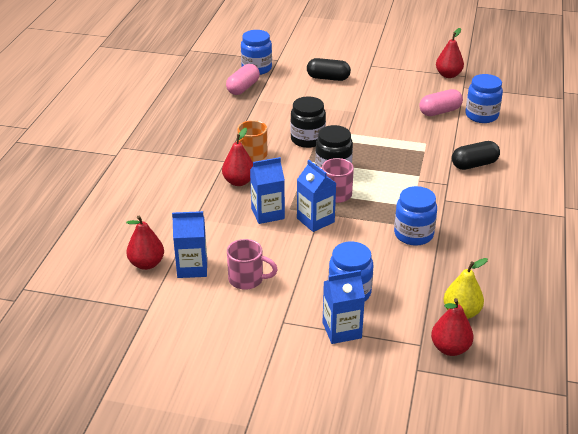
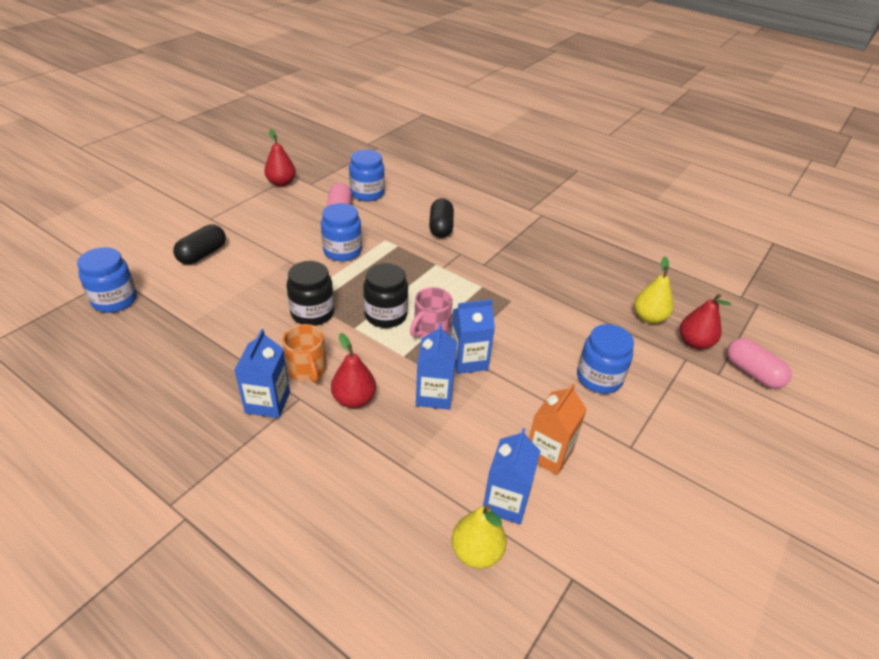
camera: 70 degrees left, 5 degrees up
red pear [126,215,164,270] -> yellow pear [452,505,507,569]
pink capsule [226,64,260,95] -> pink capsule moved to [727,338,792,389]
pink mug [227,239,278,290] -> orange carton [529,383,587,475]
blue carton [323,270,365,344] -> blue carton moved to [234,329,290,418]
blue jar [394,186,437,246] -> blue jar moved to [321,203,362,261]

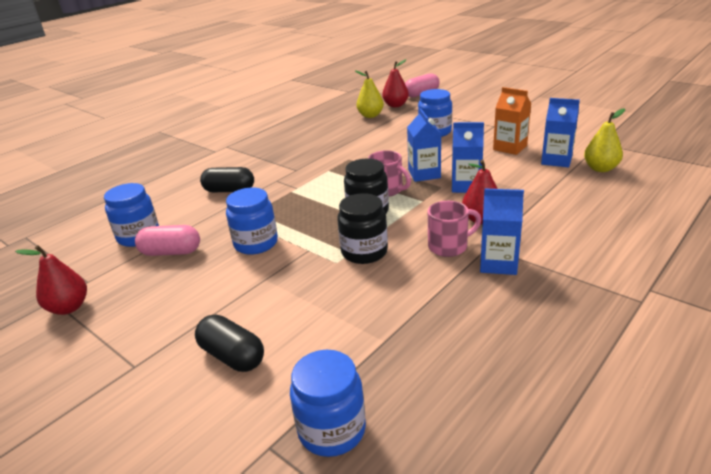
camera: 80 degrees left, 10 degrees down
orange mug [282,324,327,383] -> pink mug [428,201,481,257]

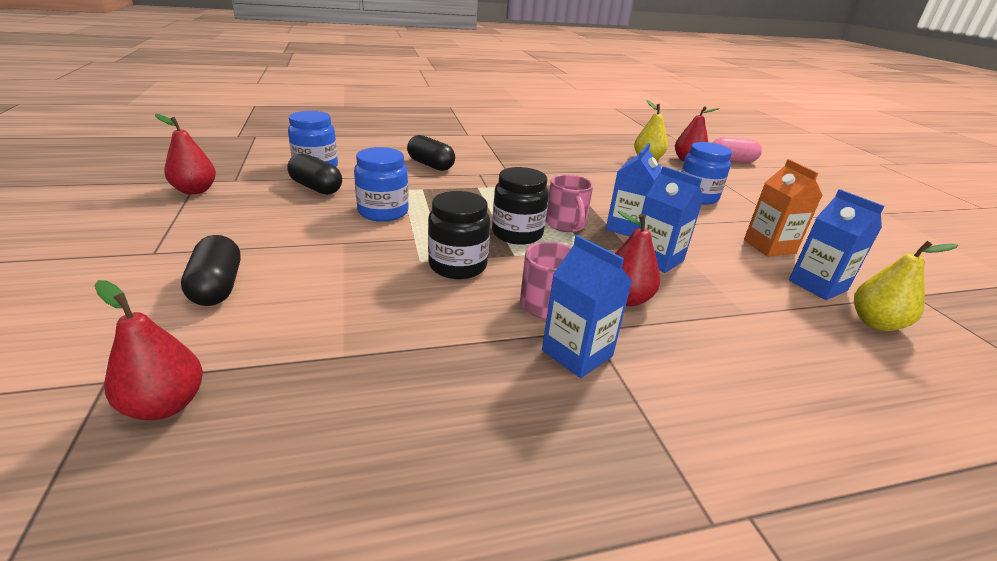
camera: 30 degrees right, 0 degrees up
pink capsule [135,225,200,256] -> black capsule [287,153,342,195]
blue jar [290,350,366,457] -> red pear [95,280,203,420]

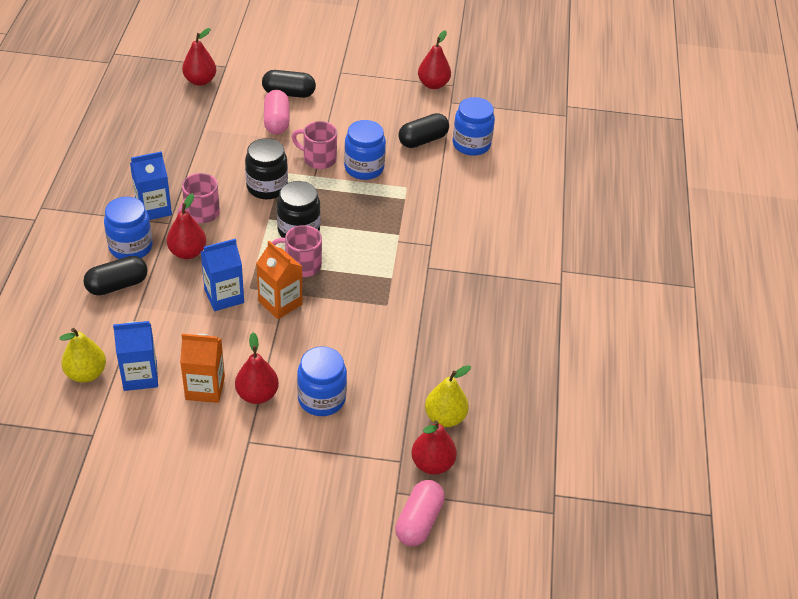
camera: 110 degrees right, 15 degrees up
black capsule [407,135,455,171] -> black capsule moved to [83,256,148,296]
blue carton [606,143,662,237] -> orange carton [256,241,302,319]
none -> blue jar [104,197,153,259]
none -> red pear [235,333,279,404]
none -> pink capsule [264,90,289,134]
none -> pink mug [292,121,337,169]

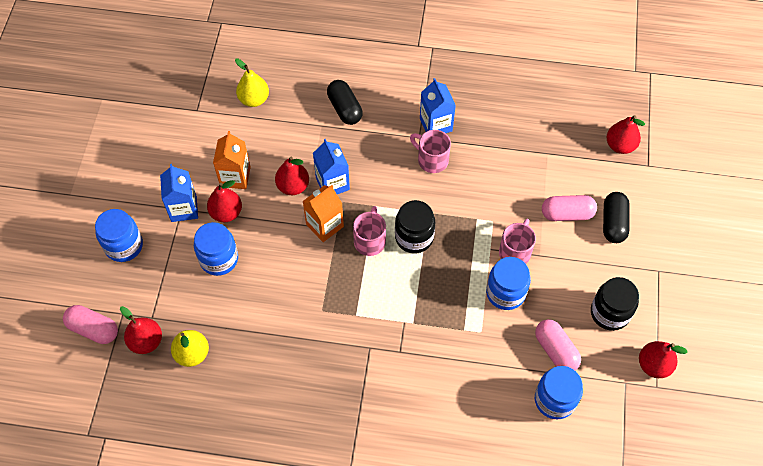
camera: 95 degrees right, 15 degrees up
blue jar [104,197,153,259] -> blue jar moved to [95,209,143,262]
blue carton [113,321,158,391] -> blue carton moved to [160,164,198,222]
red pear [167,193,206,259] -> red pear moved to [275,157,309,195]
black jar [245,138,288,199] -> black jar moved to [591,277,639,331]
black capsule [398,113,449,148] -> pink capsule [535,319,581,370]

